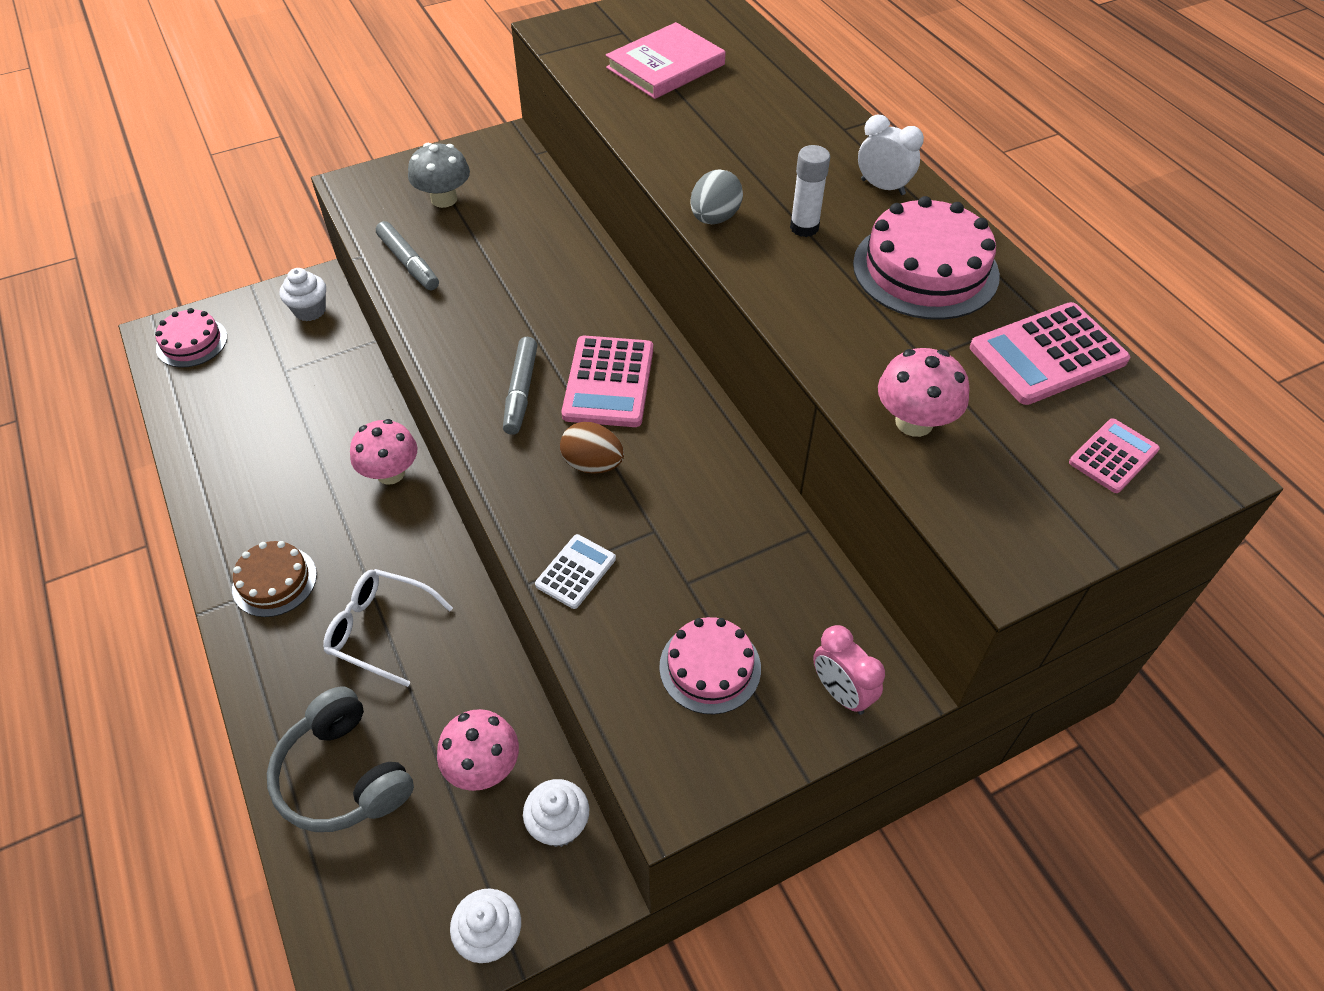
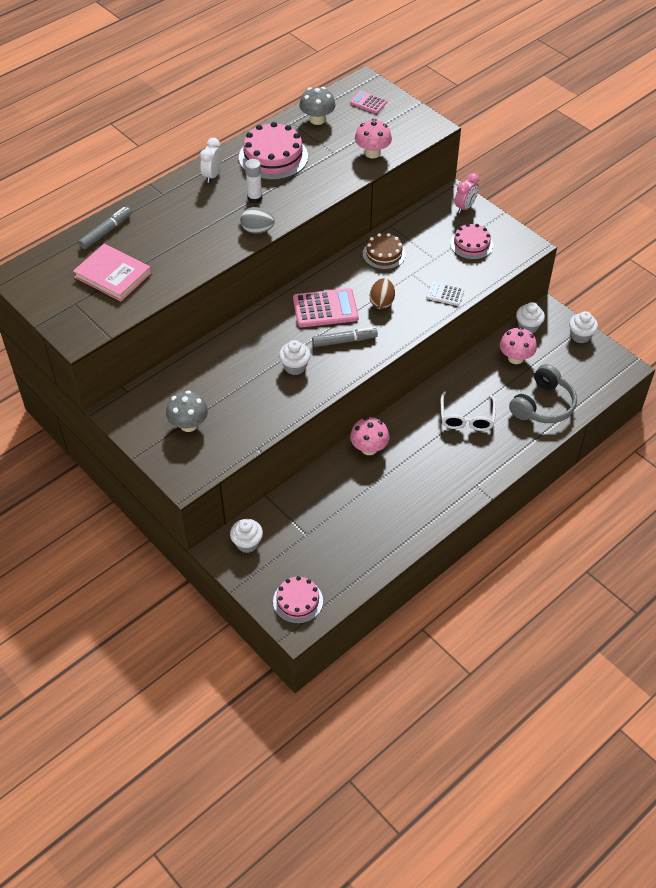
camera: 105 degrees left, 0 degrees up
brown cake [232,541,317,617] -> brown cake moved to [363,233,406,270]
grey marker [376,221,439,290] -> grey marker moved to [79,207,132,249]
pink calculator [970,302,1130,405] -> grey mushroom [299,87,336,125]
none -> white cupcake [279,340,311,375]

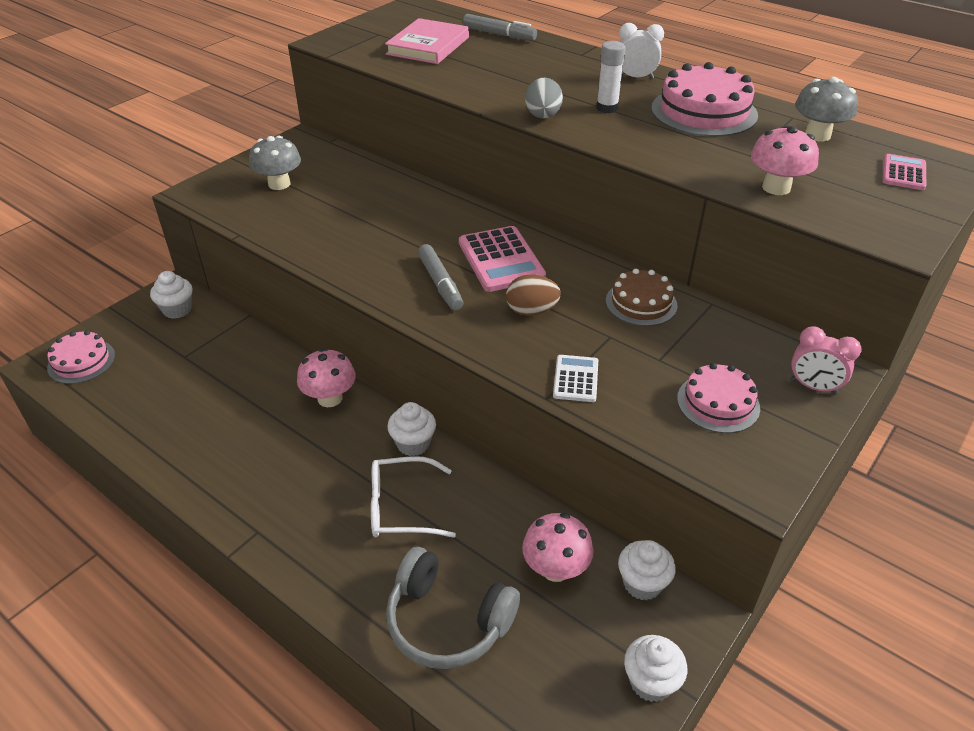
camera: 80 degrees right, 10 degrees down
white cupcake [279,340,311,375] -> white cupcake moved to [387,402,436,456]

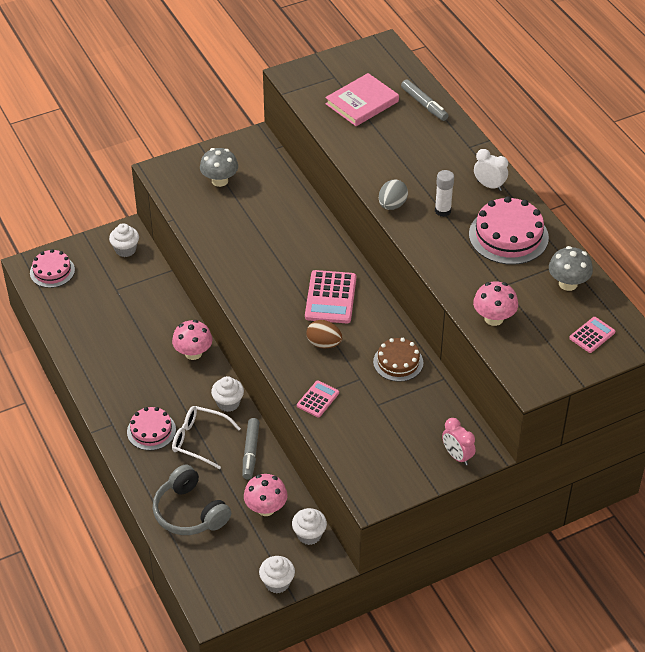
camera: 25 degrees right, 5 degrees up
grey marker [418,244,463,311] -> grey marker moved to [242,418,260,479]
white calculator [553,355,598,402] -> pink calculator [297,380,339,418]
pink cake [677,363,760,433] -> pink cake moved to [127,407,176,450]

